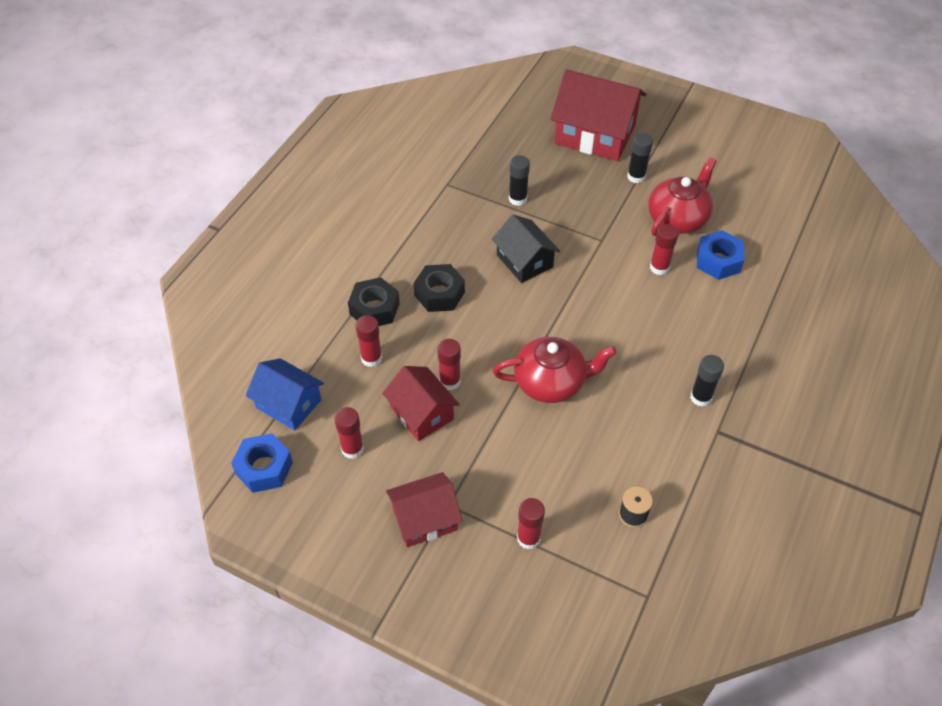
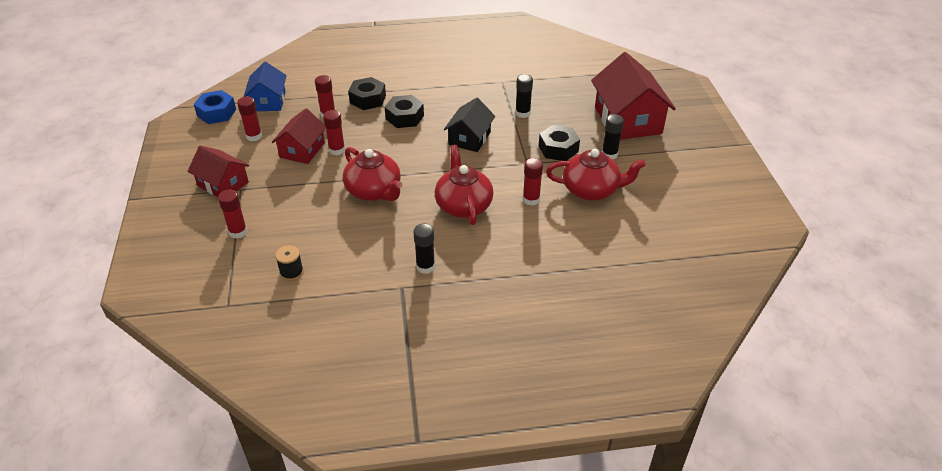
camera: 55 degrees right, 10 degrees down
blue nut [697,230,744,280] -> none
none -> red teapot [435,145,494,225]
none -> black nut [539,125,580,161]

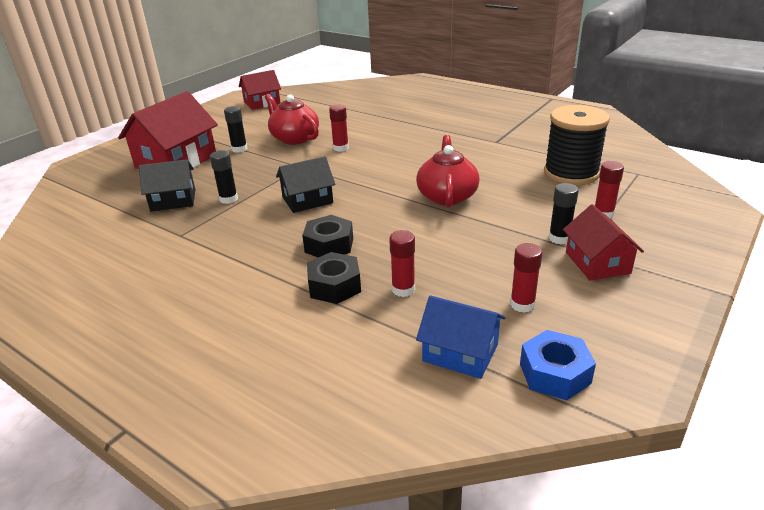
camera: 135 degrees left, 10 degrees down
blue house [244,62,287,111] -> blue house turned 75 degrees clockwise [416,295,505,379]
red house [271,108,326,164] -> red house moved to [239,70,281,110]
black spool [275,245,304,281] -> black spool [544,105,610,185], size x2.46
red glue stick [323,110,345,155] -> none
black glue stick [413,224,435,274] -> black glue stick moved to [549,183,579,244]
red teapot [435,145,494,225] -> none
black nut [539,125,580,161] -> none
none -> black house [139,159,195,212]

